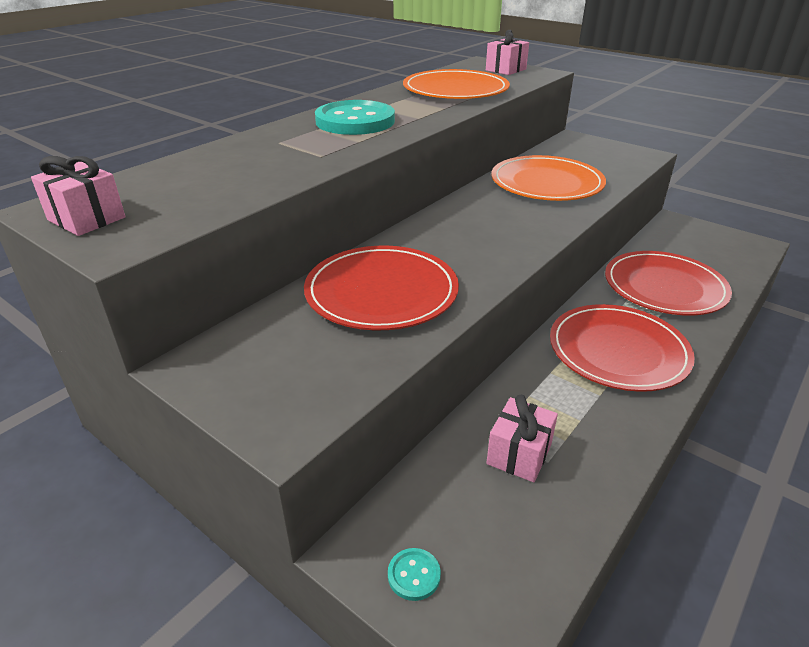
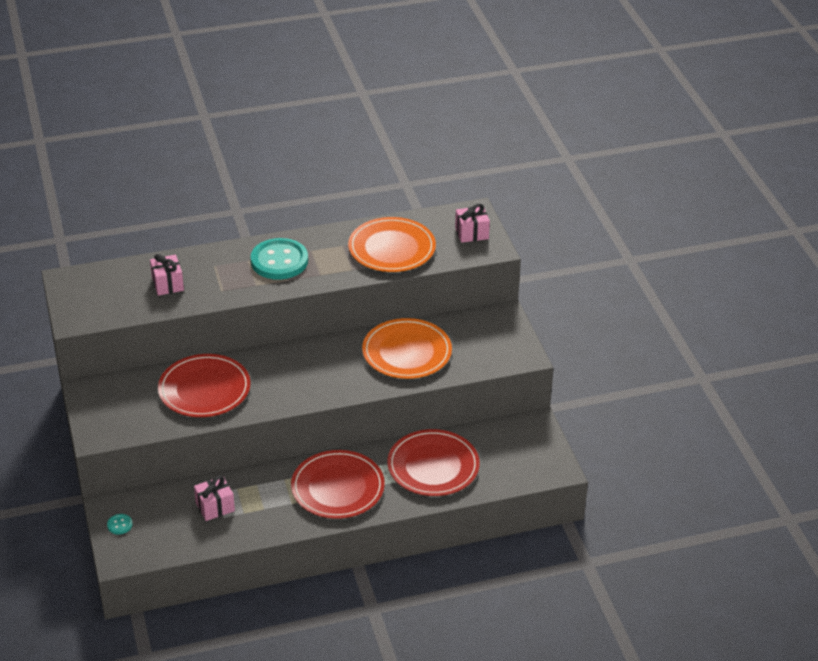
camera: 35 degrees right, 5 degrees up
pink gift [31,156,125,236] -> pink gift moved to [150,254,184,296]

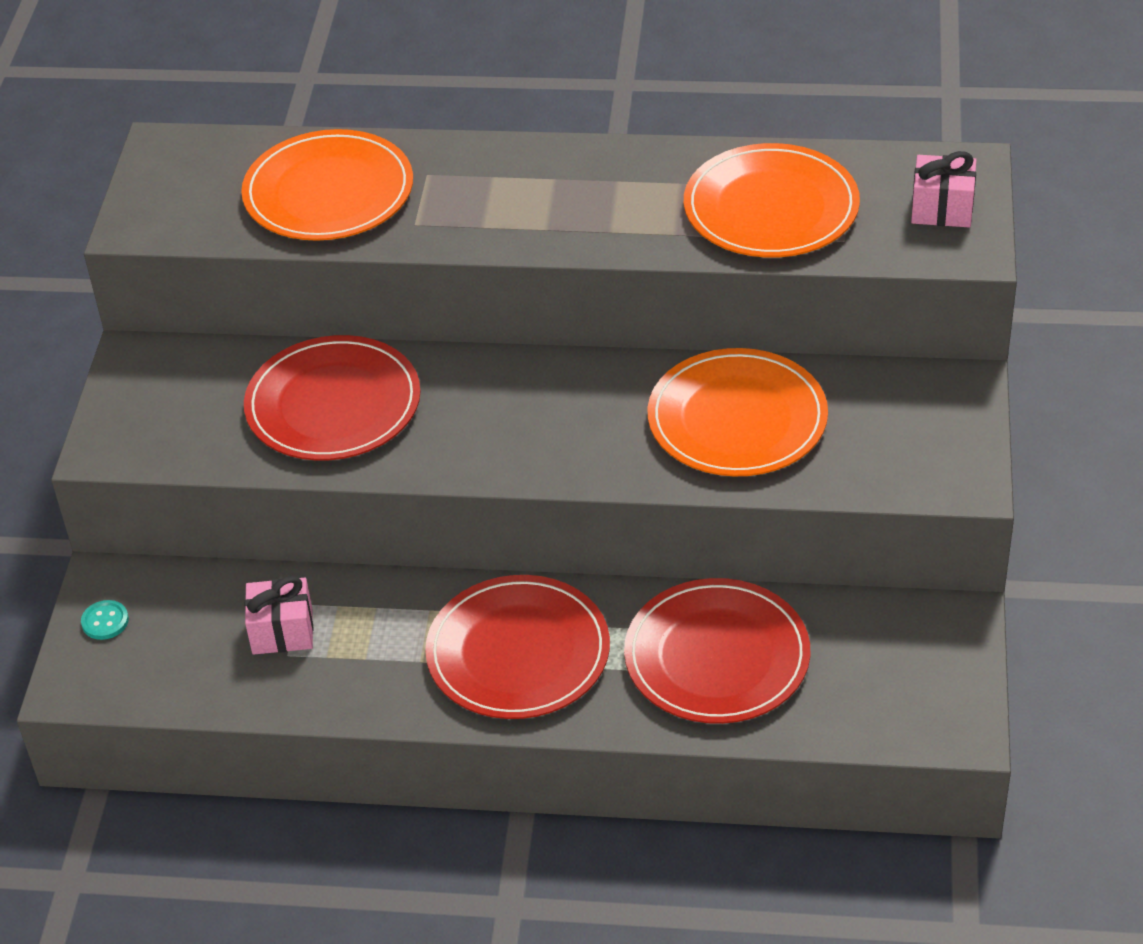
camera: 25 degrees right, 5 degrees up
pink gift [150,254,184,296] -> orange plate [241,129,413,241]
turquoise button [250,238,308,280] -> none

